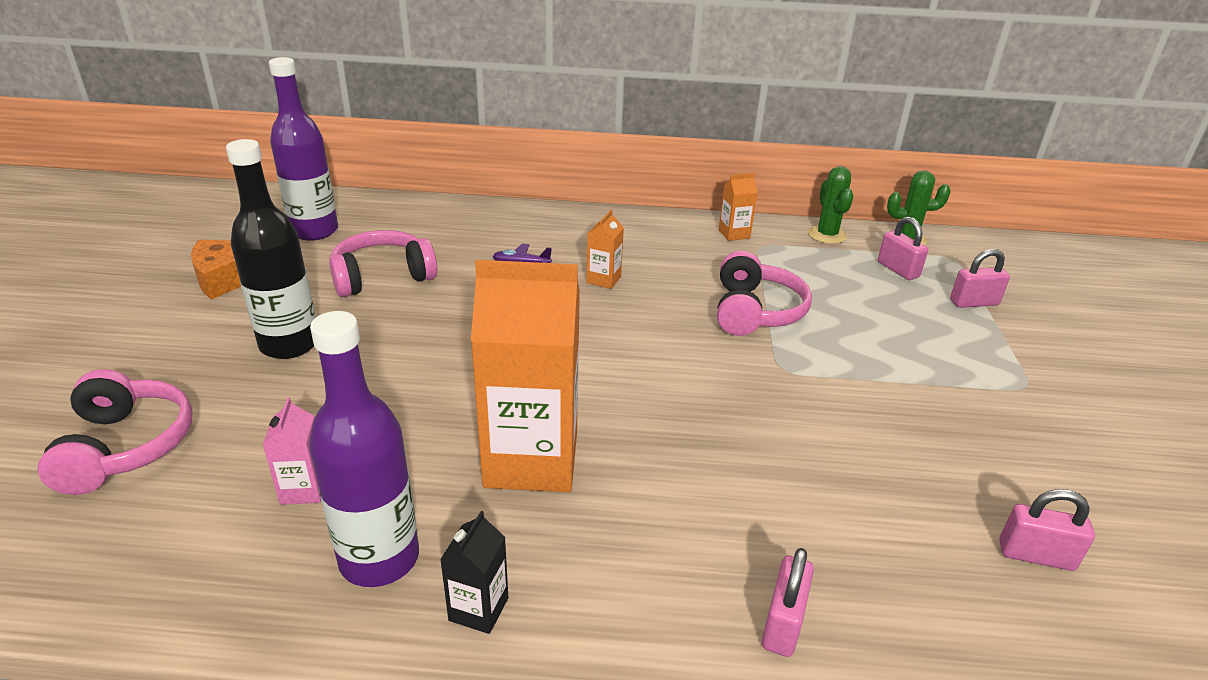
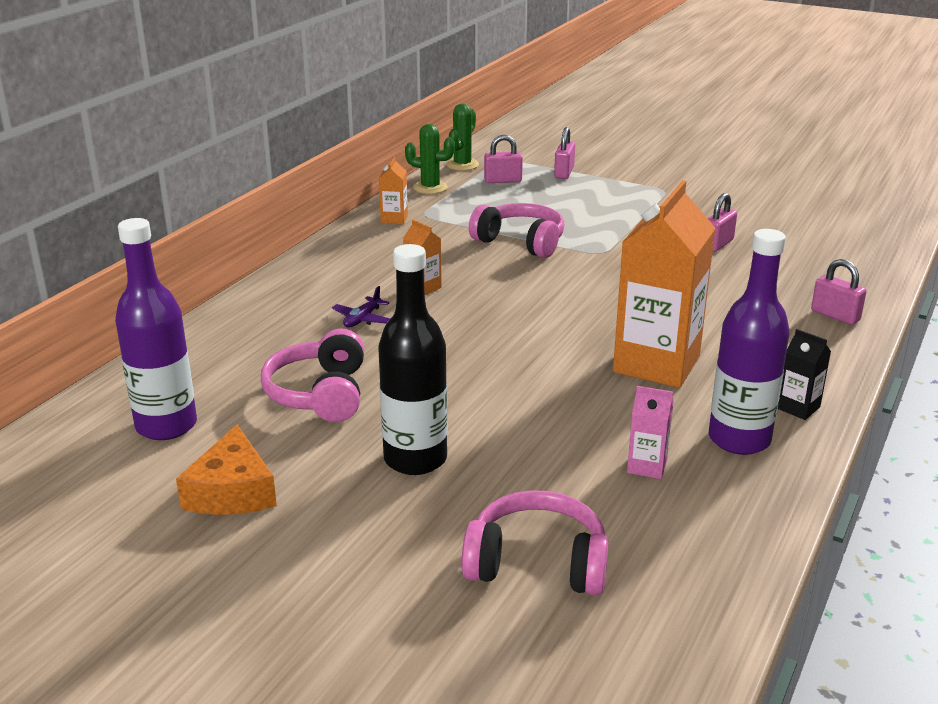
camera: 65 degrees left, 5 degrees down
pink padlock [999,489,1095,571] -> pink padlock moved to [707,193,737,252]

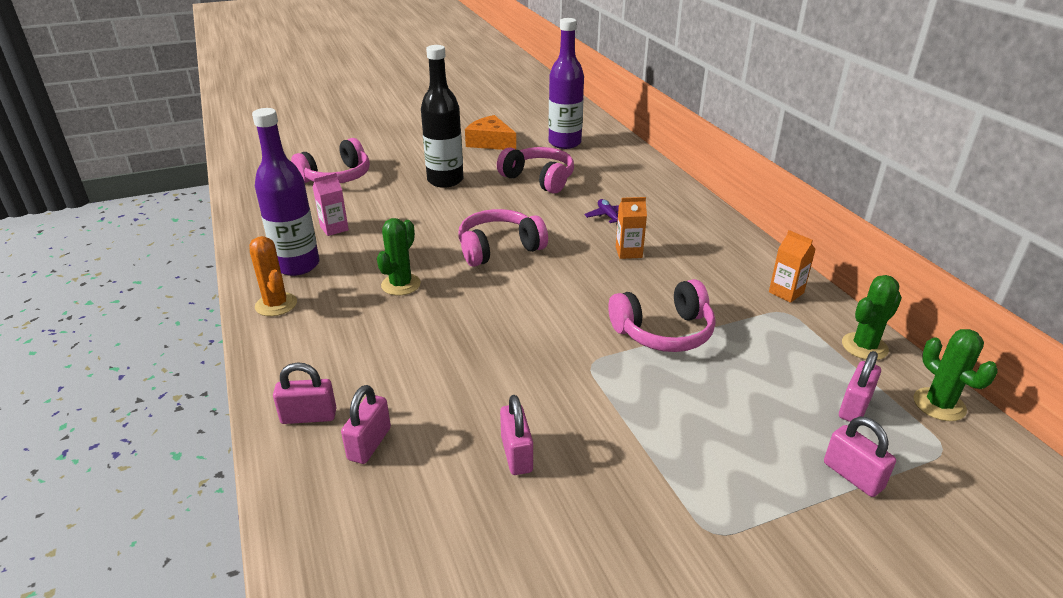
camera: 130 degrees right, 5 degrees up
orange carton [613,180,716,388] -> green cactus [377,218,421,295]
black carton [778,329,831,420] -> orange cactus [249,236,297,316]
none -> pink padlock [341,385,391,464]
none -> pink headphones [458,209,548,267]

